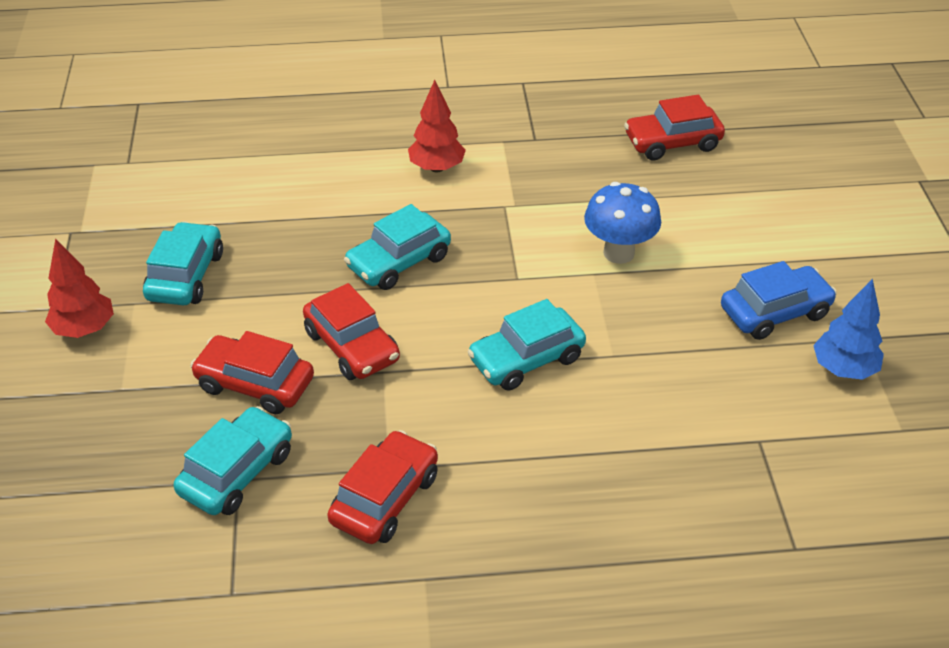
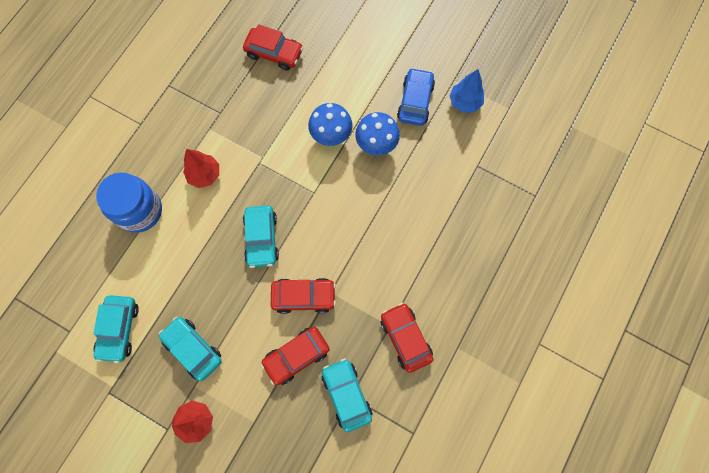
camera: 55 degrees left, 30 degrees up
turquoise car [468,299,586,391] -> turquoise car moved to [93,295,139,363]
red car [624,95,725,160] -> red car turned 90 degrees counterclockwise [243,24,303,71]
none -> blue jar [96,173,162,233]
none -> blue mushroom [355,112,400,155]

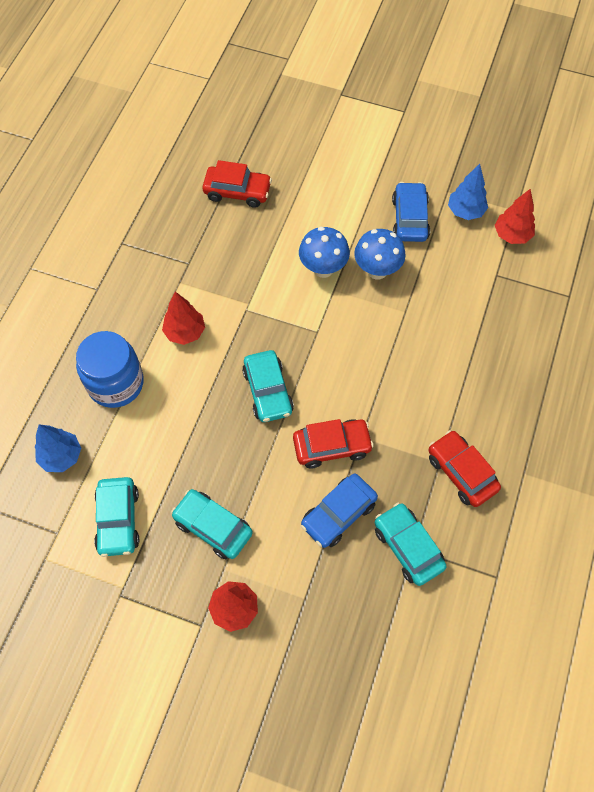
camera: 10 degrees left, 10 degrees down
red car [261,327,330,385] -> blue car [301,474,378,548]
none -> blue tree [35,425,81,472]
none -> red tree [495,189,535,244]

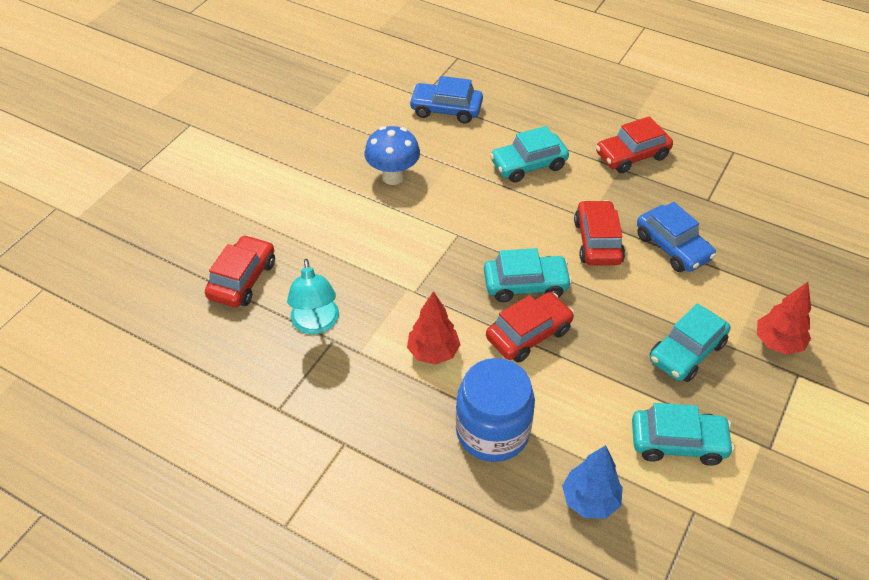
camera: 80 degrees left, 15 degrees down
blue mushroom [299,227,350,278] -> none
turquoise car [375,503,447,586] -> turquoise car moved to [490,126,569,183]
blue car [392,182,430,242] -> blue car moved to [409,76,483,123]
blue tree [448,164,488,220] -> none
red tree [495,189,535,244] -> none
none -> turquoise lamp [287,259,339,334]
none -> red car [486,292,574,363]

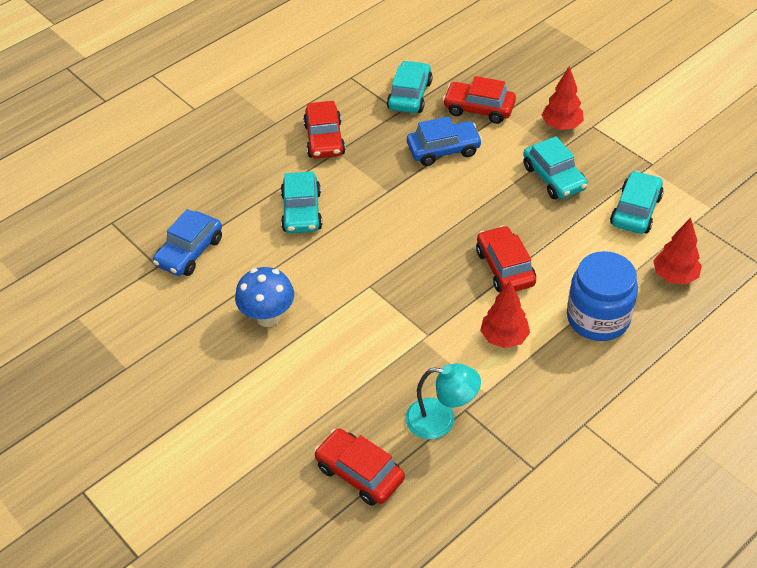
camera: 70 degrees left, 0 degrees up
turquoise car [484,248,572,302] -> turquoise car moved to [387,60,433,113]
blue tree [562,445,623,518] -> red tree [653,218,702,284]
red car [574,200,625,266] -> red car moved to [443,76,516,124]

